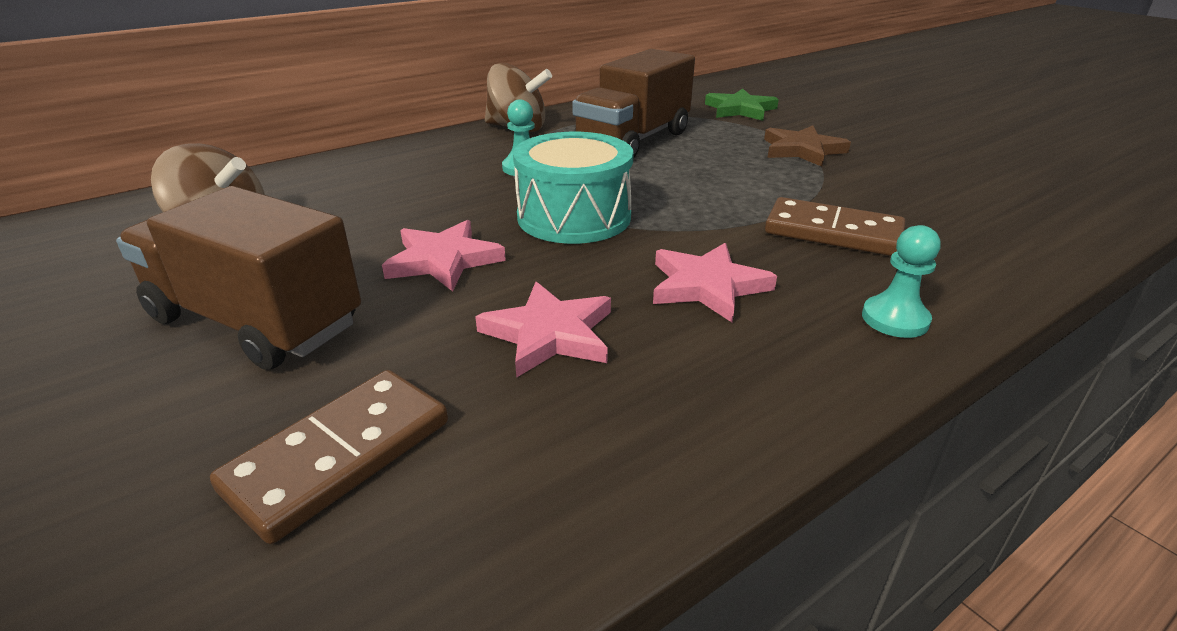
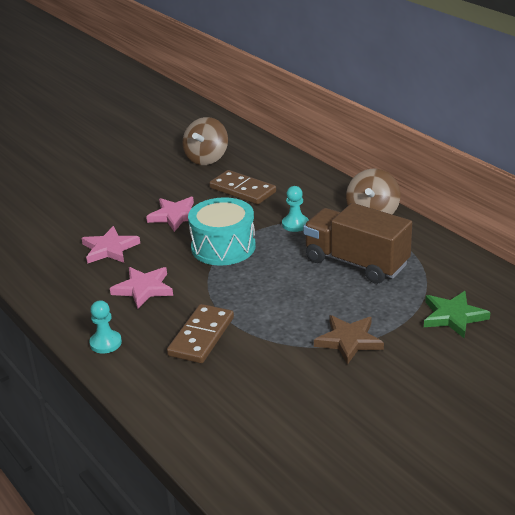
camera: 90 degrees right, 0 degrees up
brown truck [116,186,361,370] -> none
brown domino [210,370,448,544] -> brown domino moved to [209,170,276,205]

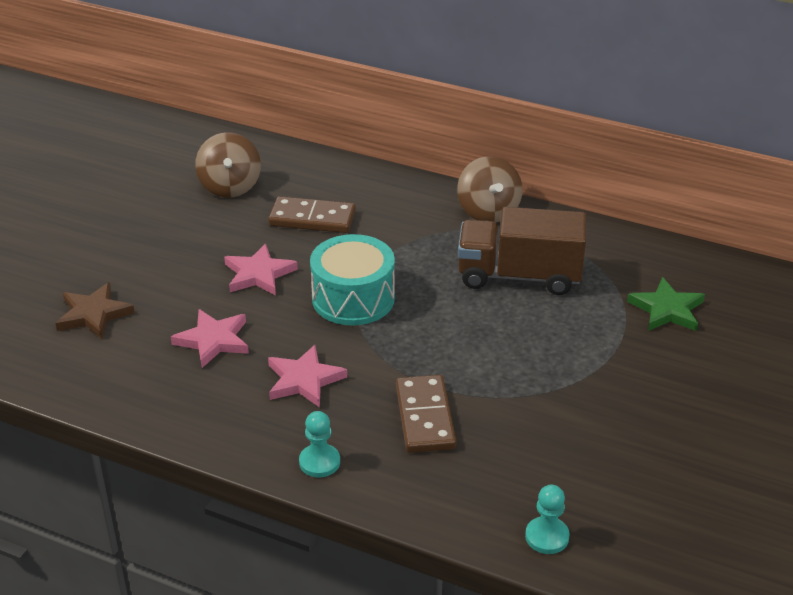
camera: 30 degrees left, 5 degrees up
turquoise pawn [282,186,309,232] -> turquoise pawn moved to [525,485,570,554]
brown star [314,315,384,365] -> brown star moved to [55,282,135,339]

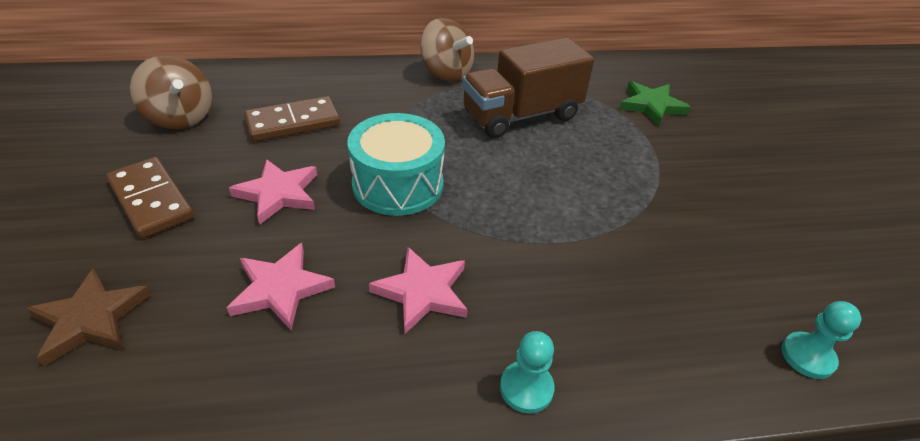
camera: 35 degrees left, 5 degrees up
brown domino [396,375,456,453] -> brown domino moved to [106,157,194,238]

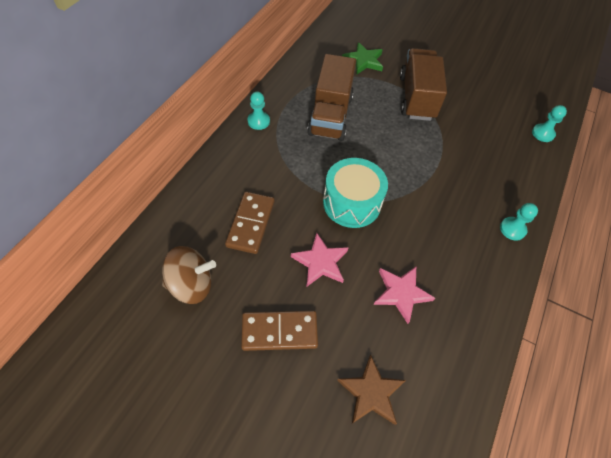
camera: 55 degrees left, 15 degrees up
pink star [369,247,468,334] -> none
brown spinning top [420,18,474,82] -> turquoise pawn [248,92,270,130]
none -> brown truck [400,48,447,121]

